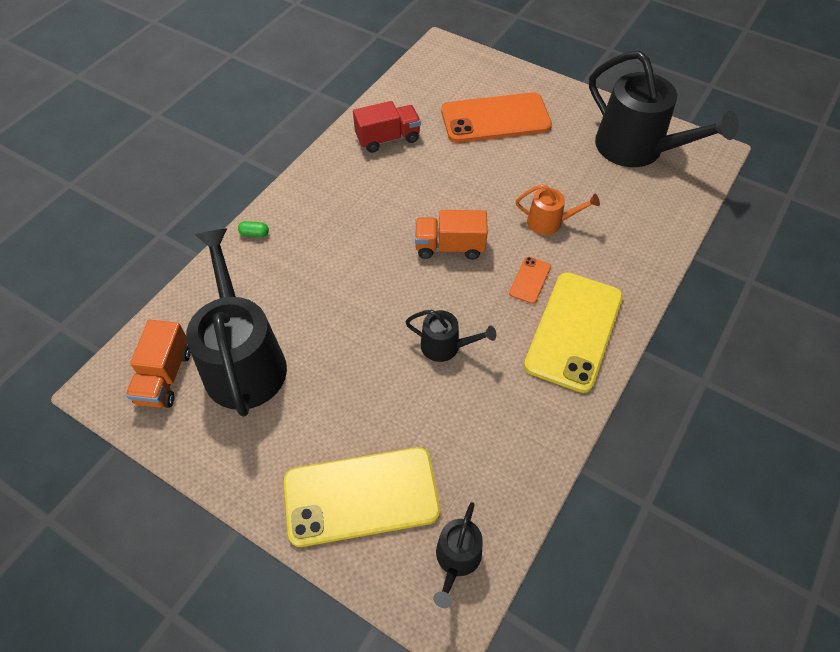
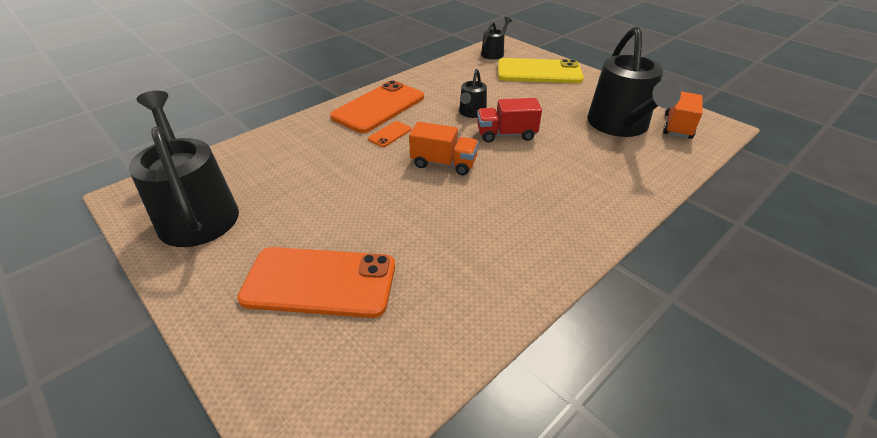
camera: 165 degrees left, 15 degrees down
green capsule [238,221,269,237] -> none
red truck [353,101,421,153] -> red truck moved to [477,98,542,143]
black watering can [405,310,496,362] -> black watering can turned 105 degrees counterclockwise [459,69,487,118]
orange watering can [516,184,600,235] -> none
yellow phone [524,272,623,393] -> orange phone [330,80,424,133]

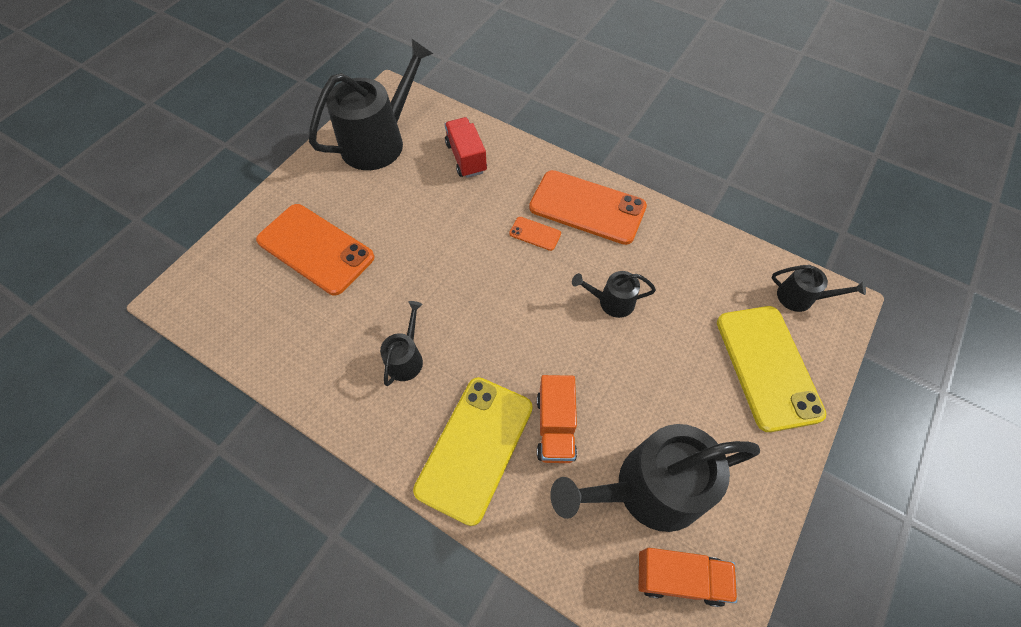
camera: 75 degrees right, 20 degrees up
orange phone [237,247,395,318] -> orange phone turned 45 degrees counterclockwise [256,204,374,295]
orange truck [409,122,479,175] -> orange truck moved to [537,375,577,463]
red truck [477,98,542,143] -> red truck moved to [445,117,487,178]
none -> black watering can [380,301,423,386]
none -> yellow phone [413,377,533,526]

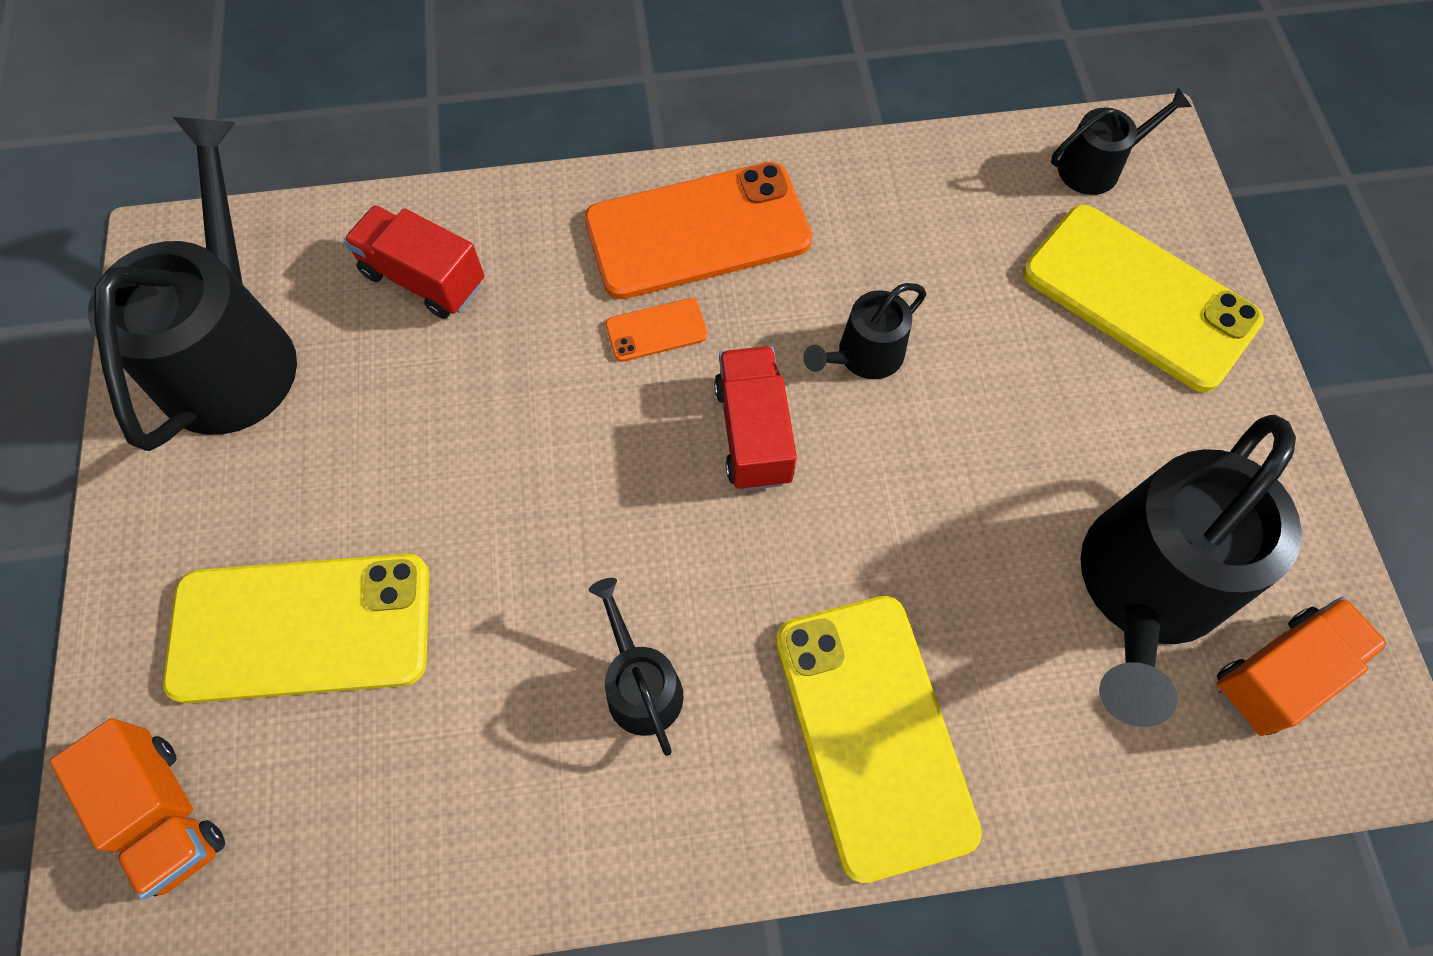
camera: 40 degrees left, 5 degrees up
orange phone [256,204,374,295] -> yellow phone [163,554,429,703]
orange truck [537,375,577,463] -> orange truck moved to [50,718,225,899]
none -> red truck [714,346,797,490]

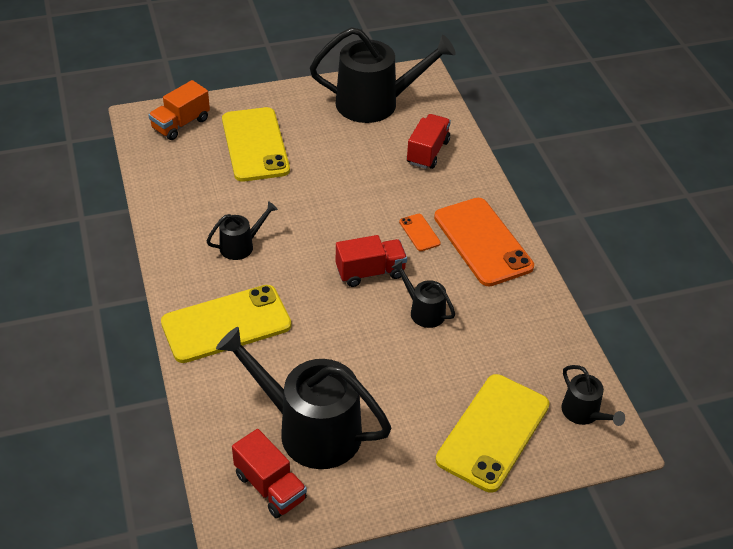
camera: 80 degrees right, 20 degrees down
orange truck [1217,597,1388,736] -> red truck [232,429,307,518]

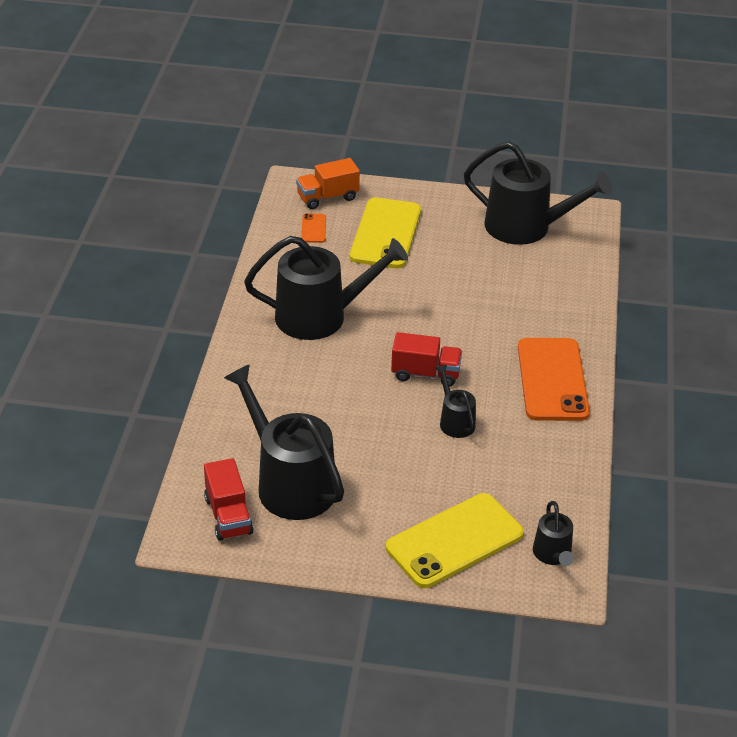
camera: 25 degrees right, 5 degrees down
yellow phone [161,285,291,363] -> none
black watering can [206,201,278,260] -> black watering can [244,236,408,340], size x2.09
orange phone [399,214,441,251] -> orange phone moved to [301,213,326,243]
red truck [407,114,451,169] -> none

